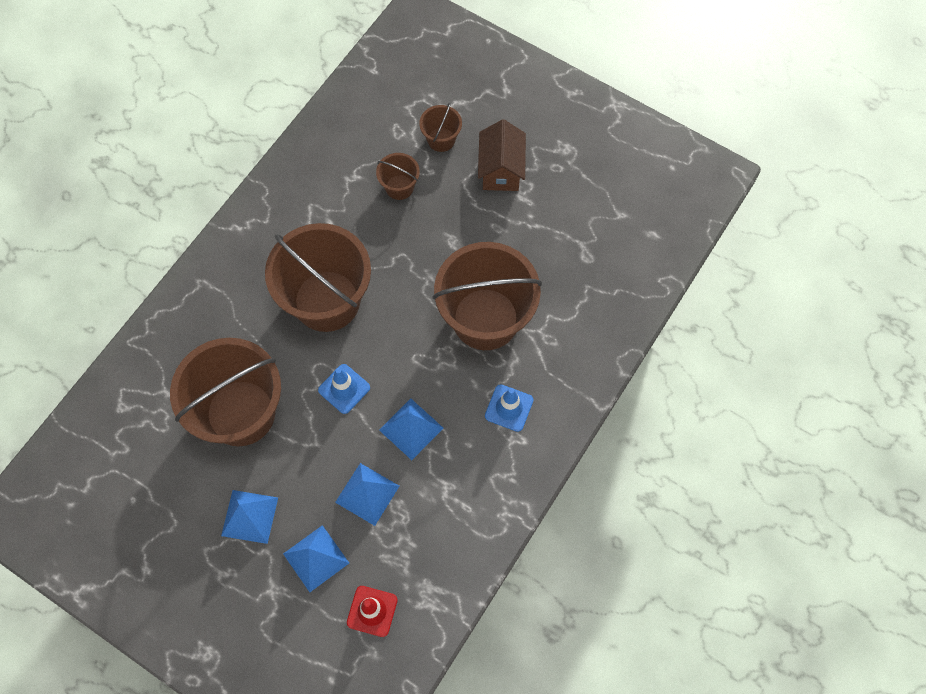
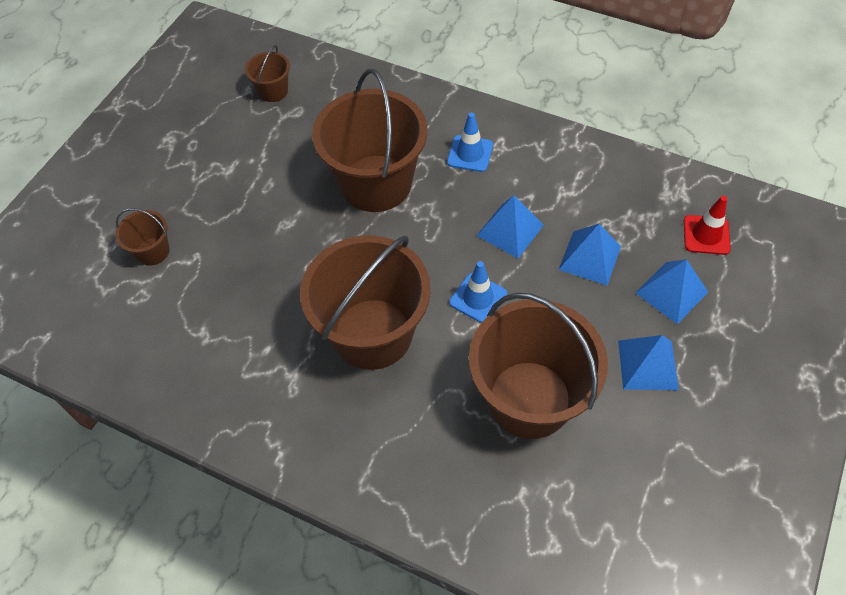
camera: 95 degrees left, 10 degrees down
brown bucket [376,153,420,200] -> brown bucket moved to [245,45,290,102]
brown house [478,119,526,191] -> none

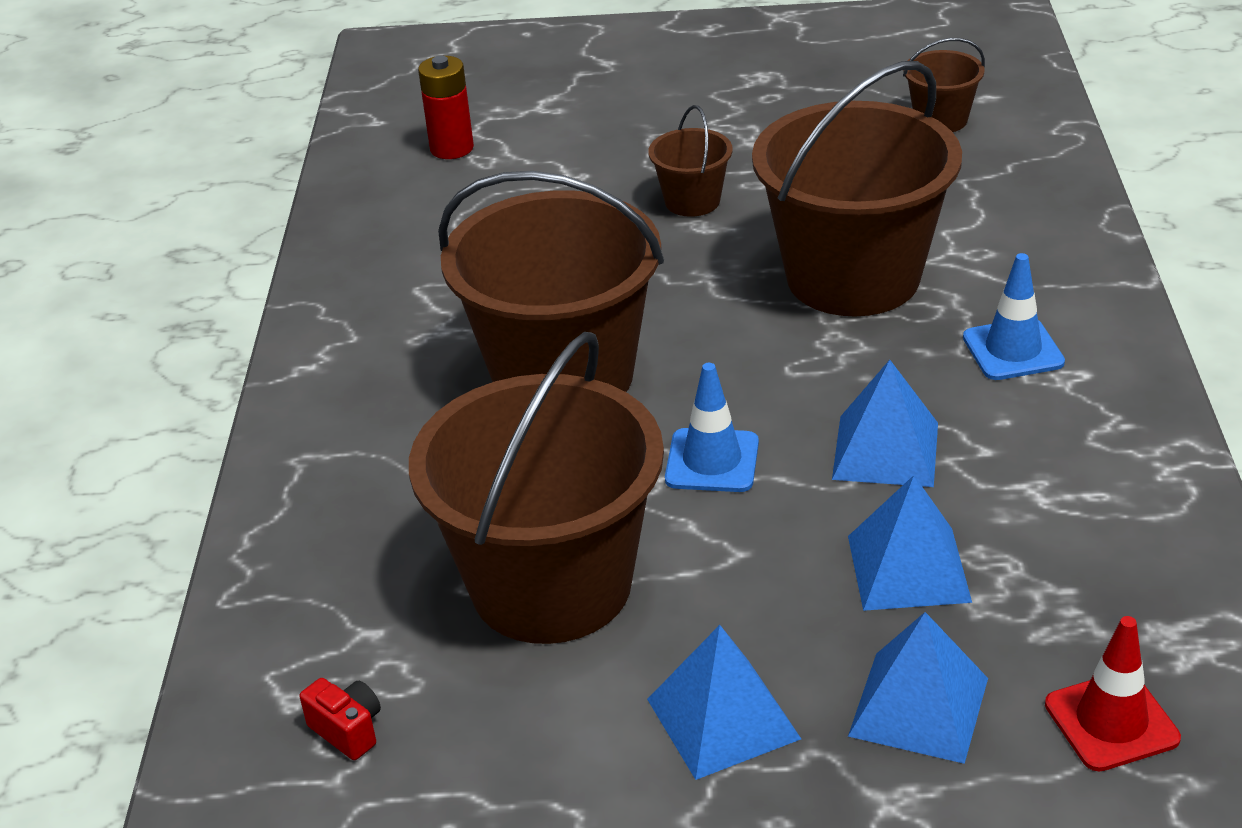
camera: 65 degrees right, 20 degrees down
brown bucket [115,208,169,266] -> brown bucket moved to [648,105,732,217]
none -> red camera [300,678,381,760]
none -> red battery [418,56,474,159]

